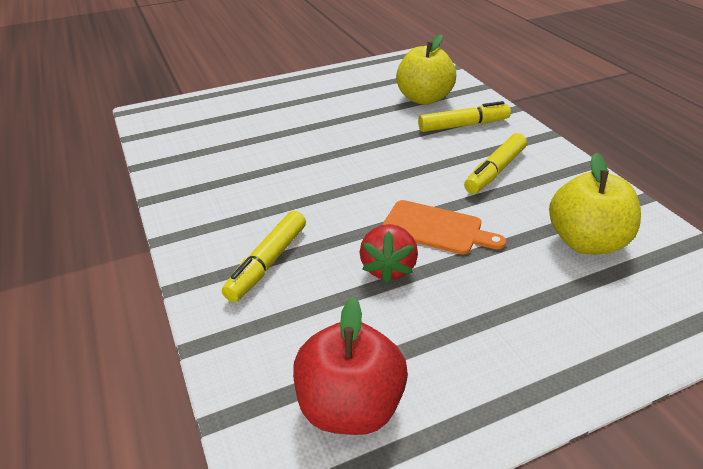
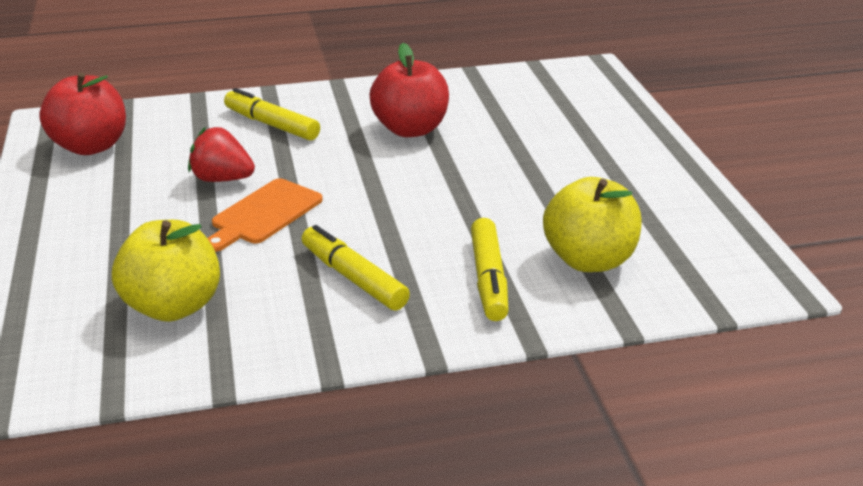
camera: 100 degrees right, 5 degrees down
none -> red apple [370,43,449,137]

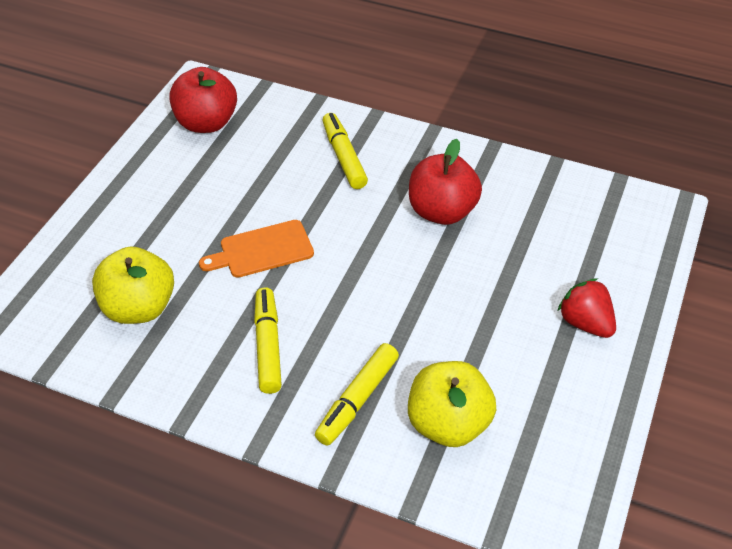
camera: 35 degrees right, 15 degrees up
red strawberry [188,127,255,182] -> red strawberry moved to [558,278,616,338]

